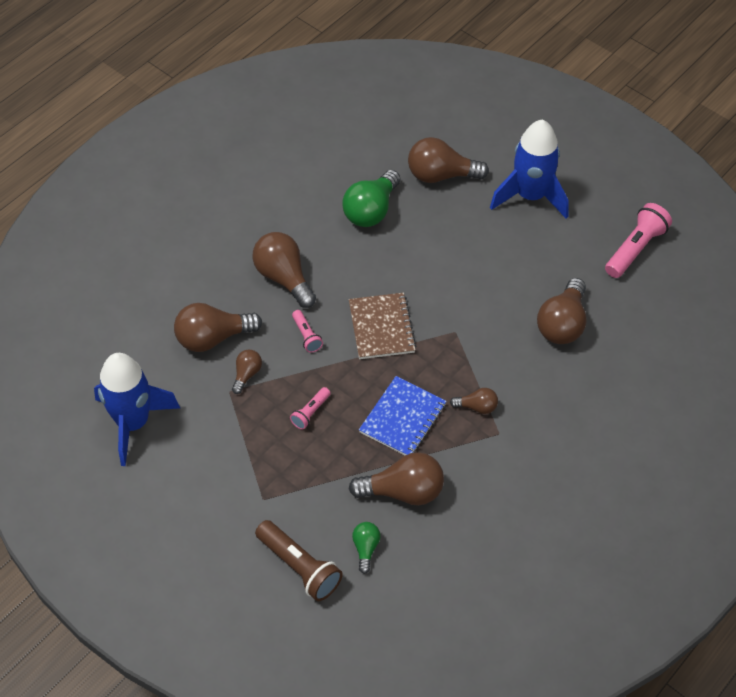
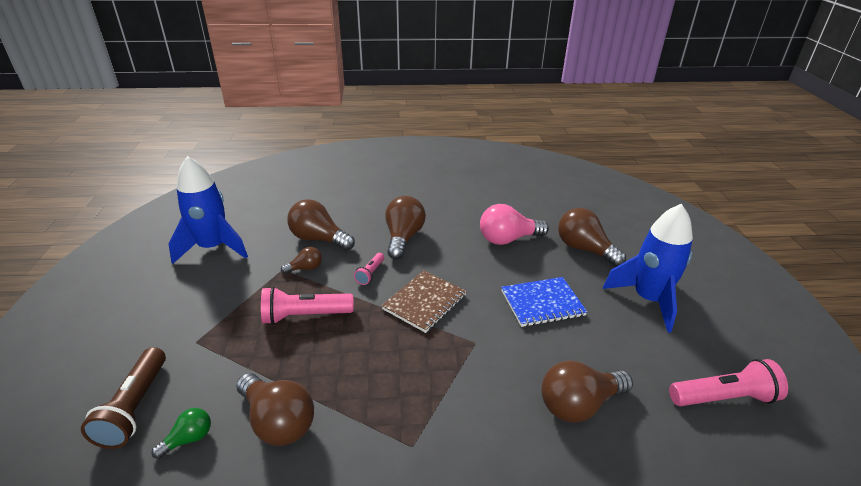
camera: 45 degrees right, 20 degrees down
pink flashlight [290,387,331,430] -> pink flashlight [261,286,354,325], size x1.85
green light bulb [342,170,400,227] -> pink light bulb [480,204,549,245]
blue notebook [359,376,447,455] -> blue notebook moved to [501,277,587,327]
brown light bulb [450,388,498,414] -> none

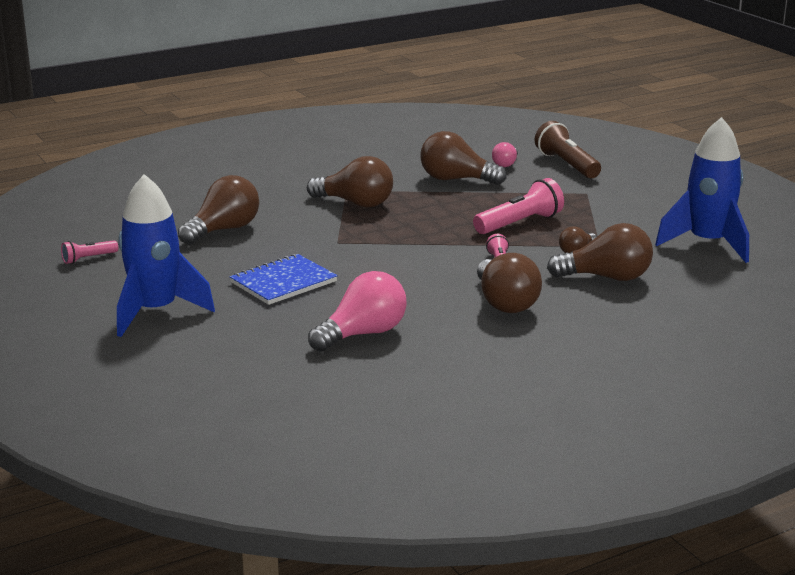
camera: 155 degrees right, 10 degrees down
green light bulb [151,408,211,459] -> pink light bulb [492,142,518,167]
brown notebook [381,271,467,333] -> none
brown light bulb [558,208,626,267] -> brown light bulb moved to [307,156,393,208]
pink flashlight [669,359,788,406] -> pink flashlight [61,240,118,264], size x0.54

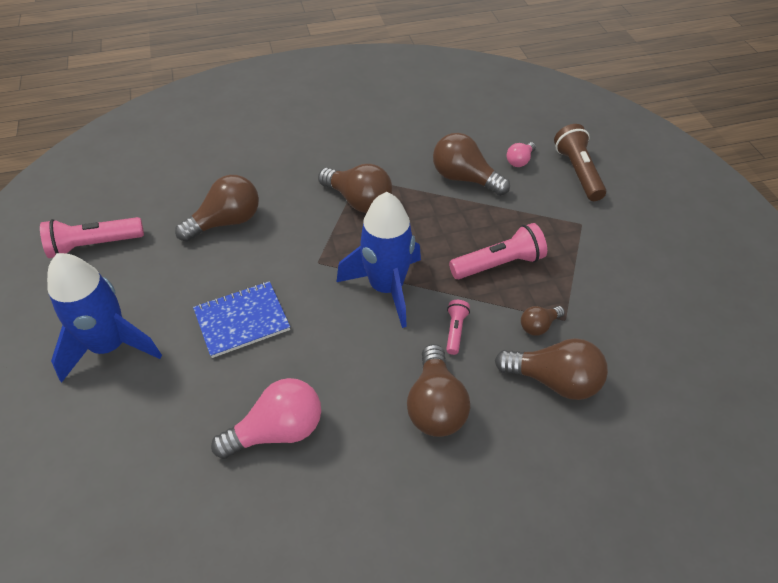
camera: 15 degrees right, 25 degrees up
pink flashlight [61,240,118,264] -> pink flashlight [40,217,144,258], size x1.85
blue rocket [655,117,749,263] -> blue rocket moved to [337,192,421,328]

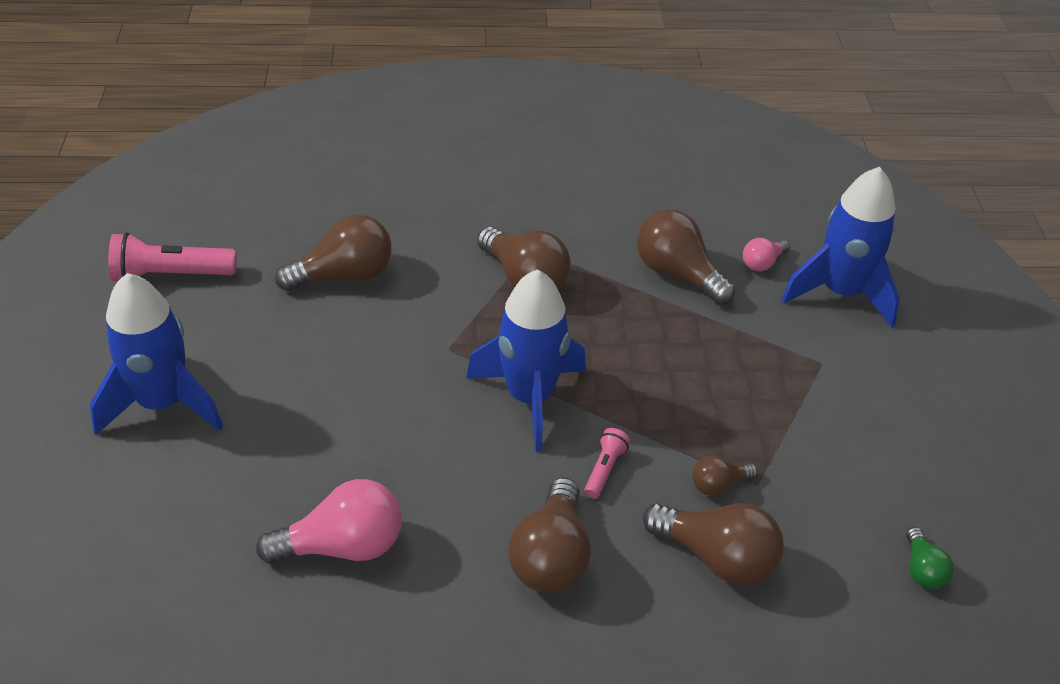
camera: 10 degrees right, 5 degrees down
blue notebook [193,281,290,358] -> none
pink flashlight [449,223,547,279] -> none
brown flashlight [554,124,606,201] -> blue rocket [782,167,900,328]
none -> green light bulb [906,527,954,589]

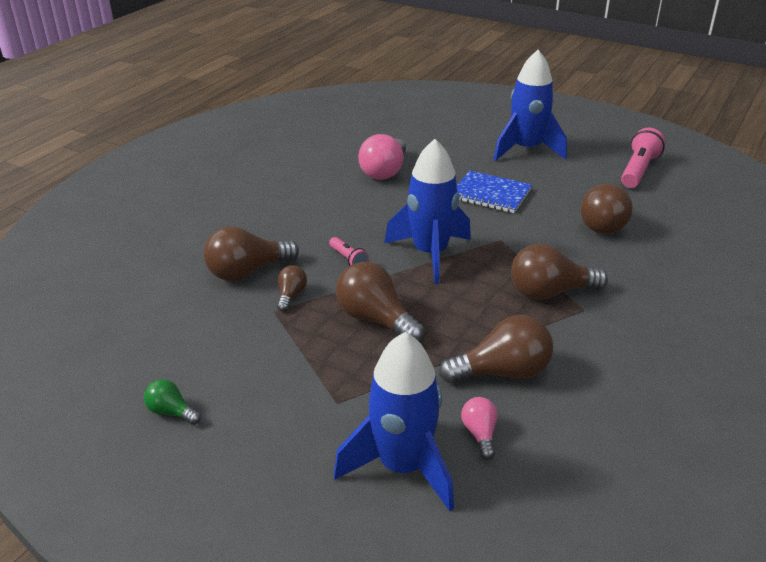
camera: 125 degrees right, 10 degrees down
brown light bulb [508,478,591,593] -> brown light bulb moved to [336,262,424,342]
green light bulb [906,527,954,589] -> green light bulb moved to [144,379,201,425]
none -> blue notebook [457,171,532,213]

